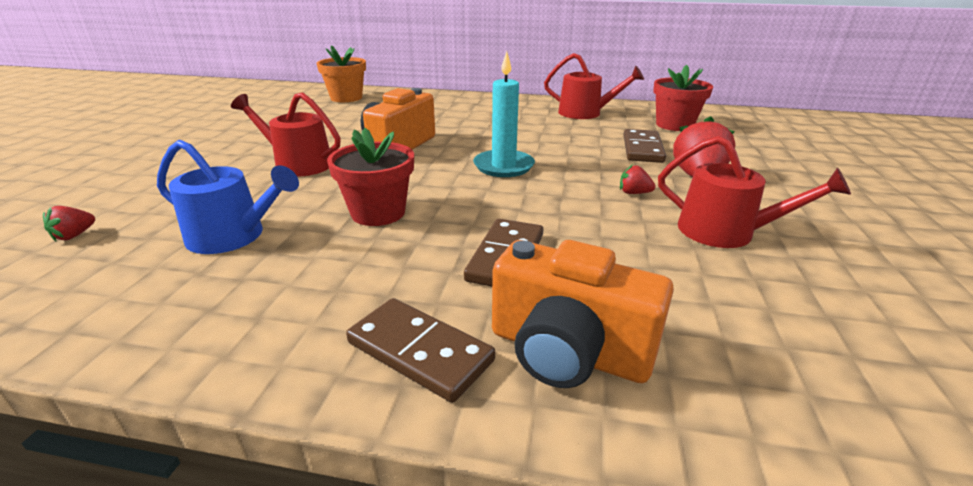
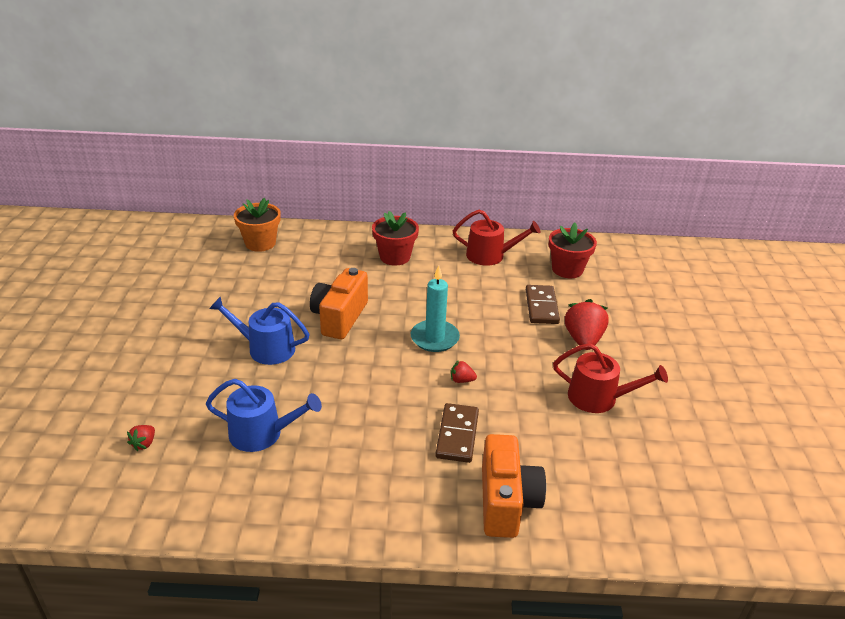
camera: 10 degrees left, 5 degrees up
red watering can [231,92,340,177] -> blue watering can [209,296,310,365]
red flower pot [327,128,414,226] -> red flower pot moved to [372,211,419,266]
brown domino [346,298,495,403] -> none
orange camera [492,240,674,388] -> orange camera turned 105 degrees counterclockwise [482,434,546,538]
red strawberry [620,165,655,194] -> red strawberry moved to [451,360,477,383]

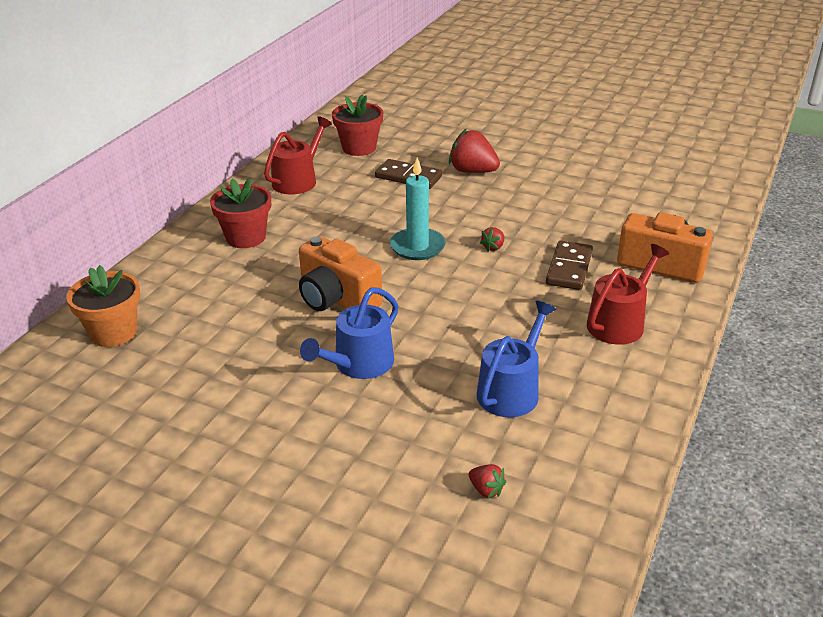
camera: 65 degrees left, 0 degrees up
brown domino [436,403,479,463] -> brown domino turned 75 degrees clockwise [546,241,593,290]
red watering can [553,343,668,413] -> red watering can moved to [587,244,669,345]

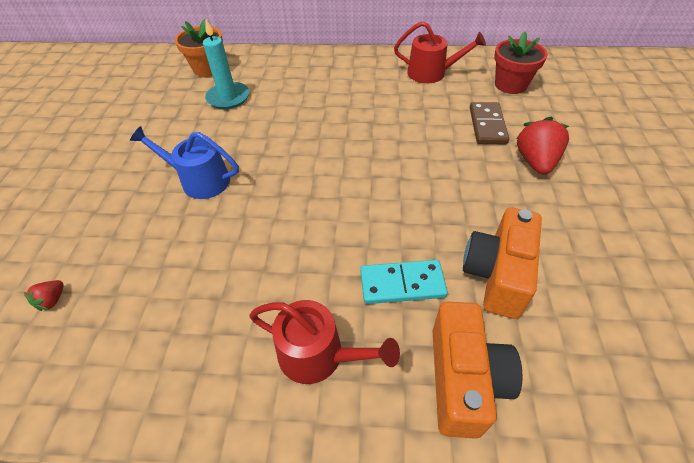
camera: 70 degrees right, 15 degrees up
red flower pot [210,178,271,248] -> none
orange camera [299,236,383,311] -> orange camera moved to [463,207,542,319]
turquoise candle [390,158,446,260] -> turquoise candle moved to [203,19,249,109]
blue watering can [477,301,556,417] -> none
red strawberry [480,227,504,251] -> none
brown domino [546,241,593,290] -> turquoise domino [360,260,448,304]

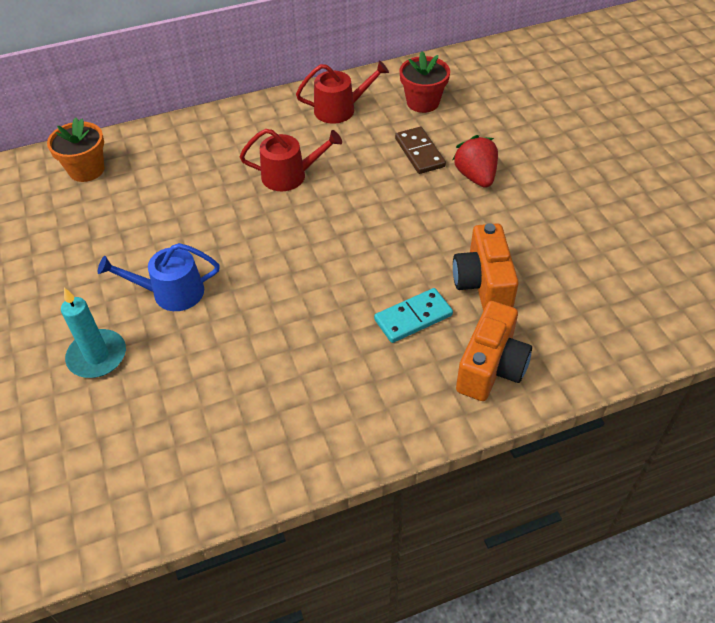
camera: 25 degrees left, 0 degrees up
red strawberry [24,280,64,311] -> none
turquoise candle [203,19,249,109] -> turquoise candle moved to [61,288,126,378]
red watering can [249,300,400,384] -> red watering can moved to [240,129,342,191]
orange camera [432,302,523,439] -> orange camera turned 45 degrees clockwise [456,301,532,401]

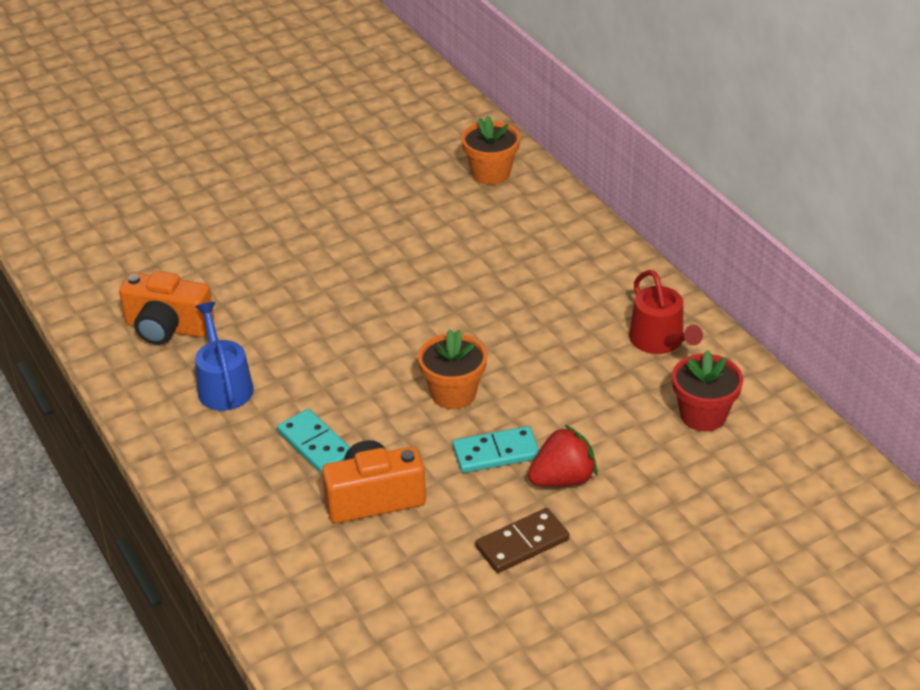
camera: 80 degrees right, 10 degrees down
turquoise candle [61,288,126,378] -> none
blue watering can [98,243,220,311] -> blue watering can moved to [195,302,254,411]
red watering can [240,129,342,191] -> none
brown domino [395,127,446,174] -> brown domino moved to [475,508,569,573]
orange camera [456,301,532,401] -> orange camera moved to [119,271,214,345]
none -> orange flower pot [418,329,487,409]
none -> turquoise domino [452,426,539,473]

